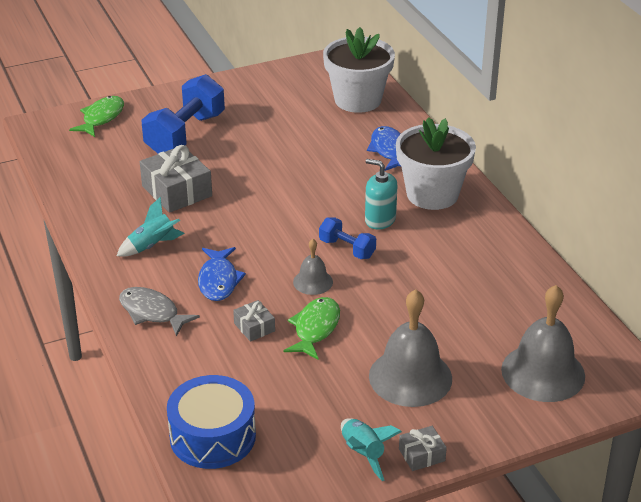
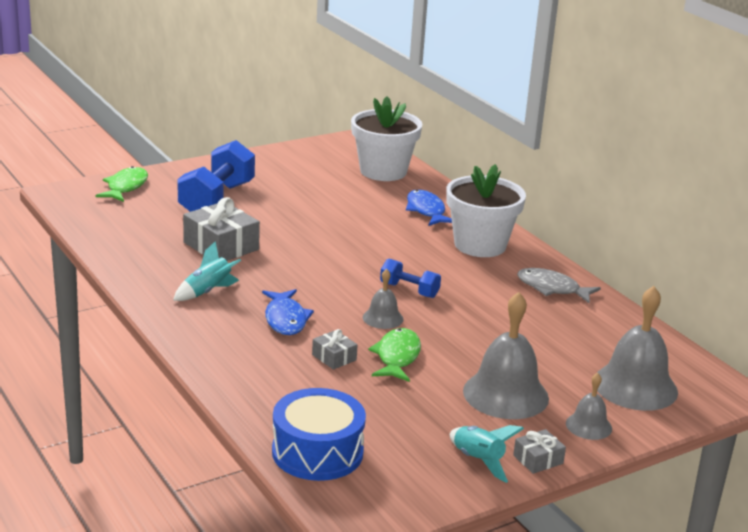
camera: 10 degrees left, 10 degrees down
grey fish [119,287,200,337] -> grey fish moved to [517,268,601,303]
turquoise soap dispenser [365,159,397,230] -> none
none -> grey bell [566,373,612,440]

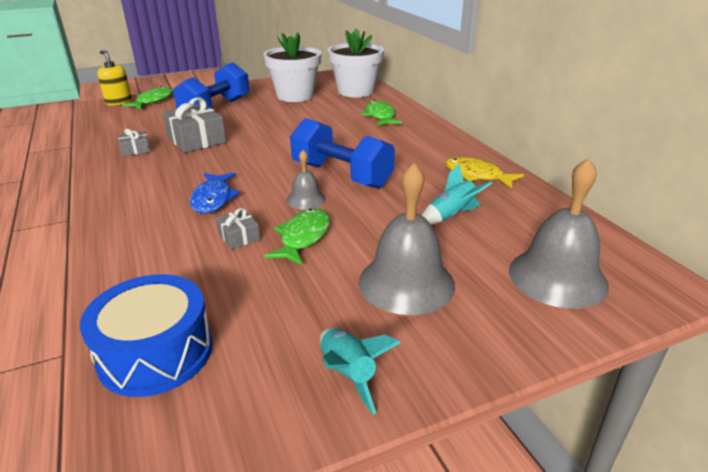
camera: 10 degrees right, 5 degrees up
turquoise rocket [173,241,241,301] -> turquoise rocket moved to [421,164,493,225]
blue dumbbell [380,258,441,298] -> blue dumbbell [290,118,395,189], size x1.91
blue fish [406,190,452,226] -> green fish [362,100,402,126]
white flower pot [446,164,526,257] -> white flower pot moved to [263,32,321,102]
grey gift [513,429,566,474] -> grey gift moved to [118,129,150,156]
grey fish [517,268,601,303] -> yellow fish [445,157,524,189]
grey bell [566,373,612,440] -> none
none -> yellow soap dispenser [97,51,132,106]

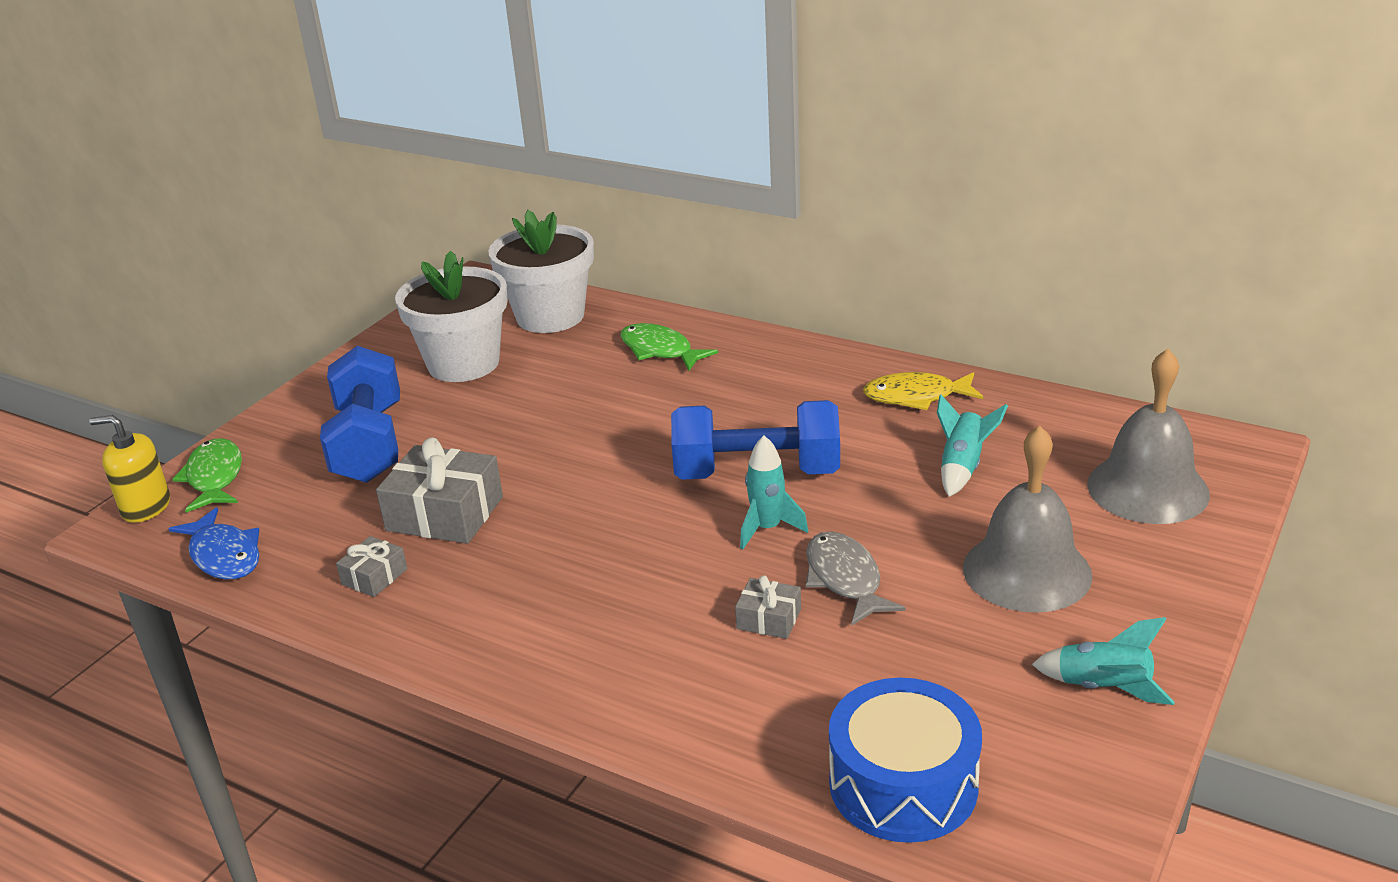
camera: 35 degrees left, 0 degrees up
blue fish [190,173,240,214] -> blue fish moved to [169,507,259,579]
green fish [264,209,330,265] -> grey fish [806,531,906,626]
grey bell [286,150,326,210] -> turquoise rocket [740,435,808,550]

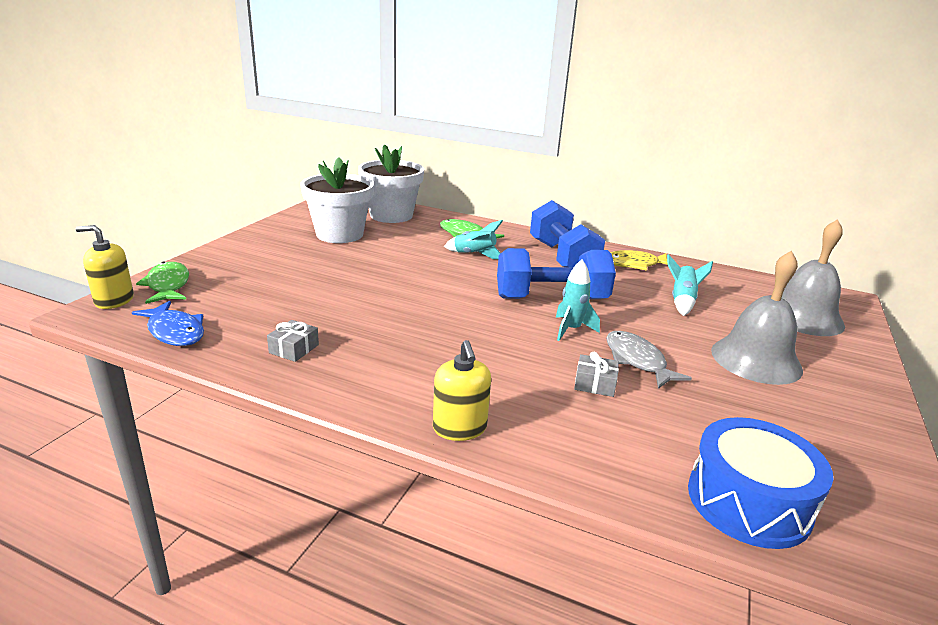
camera: 10 degrees left, 5 degrees down
blue dumbbell [320,346,400,483] -> blue dumbbell moved to [530,200,605,267]
grey gift [376,437,503,544] -> none
turquoise rocket [1032,617,1175,705] -> turquoise rocket moved to [444,220,503,259]
none -> yellow soap dispenser [433,340,491,441]

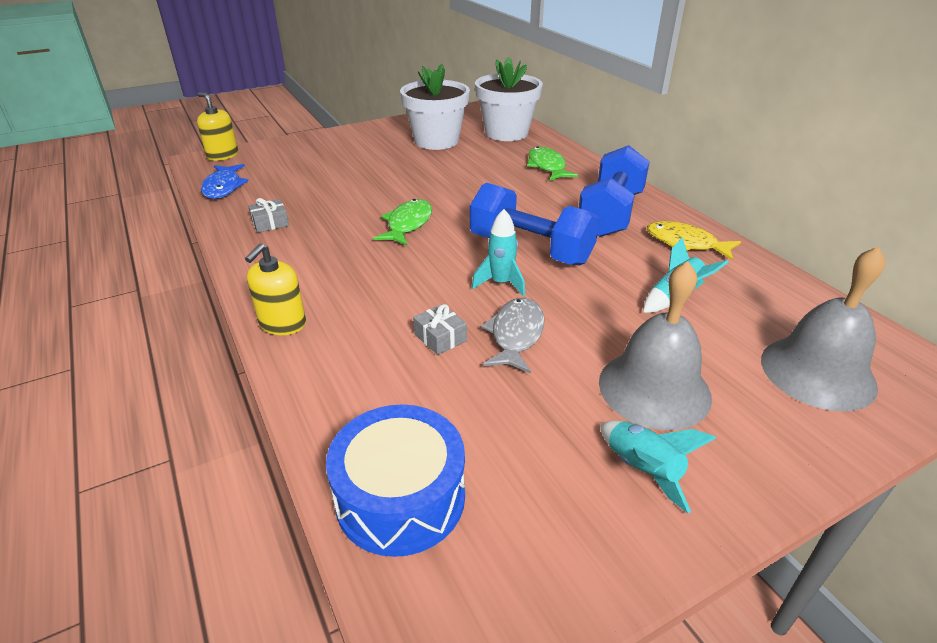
camera: 40 degrees right, 10 degrees up
green fish [136,262,189,304] -> green fish moved to [373,199,432,245]
turquoise rocket [444,220,503,259] -> turquoise rocket moved to [600,420,716,513]

